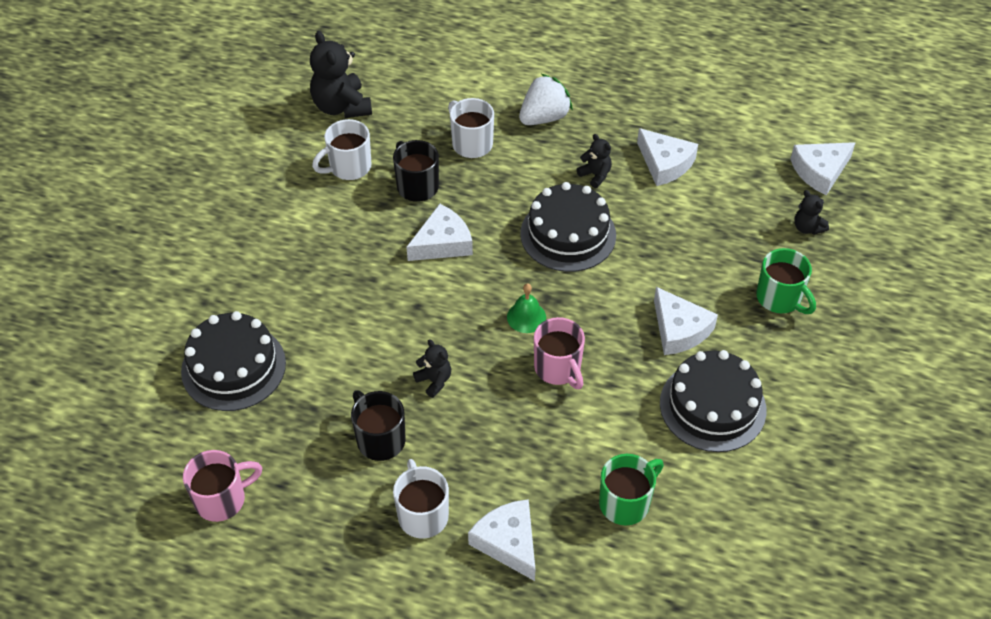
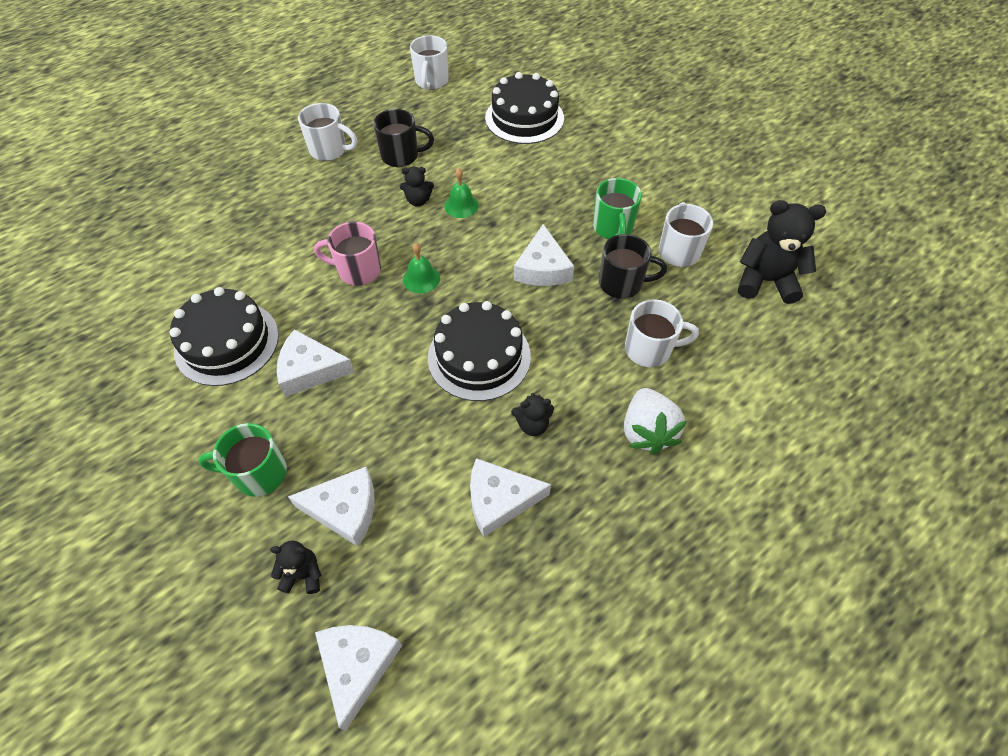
camera: 125 degrees right, 5 degrees up
pink mug [183,450,262,522] -> white mug [410,35,449,90]
white cheese [468,499,536,581] -> white cheese moved to [288,466,375,546]
green mug [599,454,664,525] -> green mug moved to [593,178,642,239]
none -> green bell [444,168,479,218]

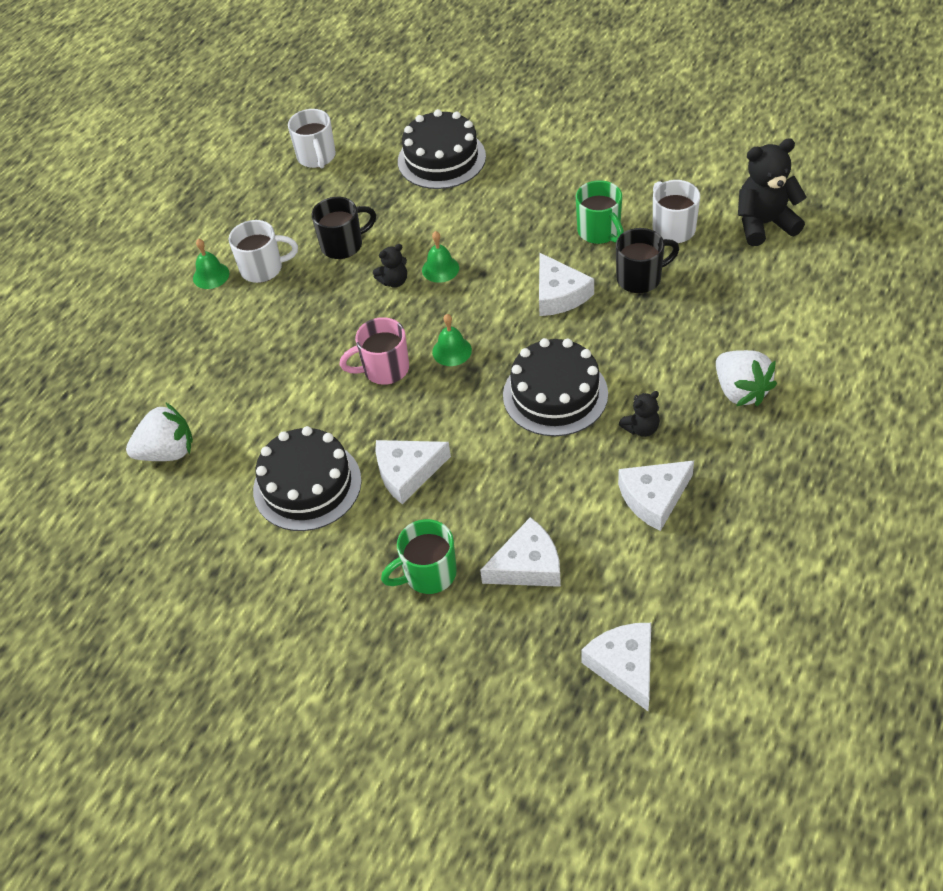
camera: 20 degrees left, 5 degrees down
black teddy bear [270,541,321,594] -> none
white mug [625,299,699,367] -> none
none -> white strawberry [126,402,193,461]
none -> green bell [193,239,229,289]

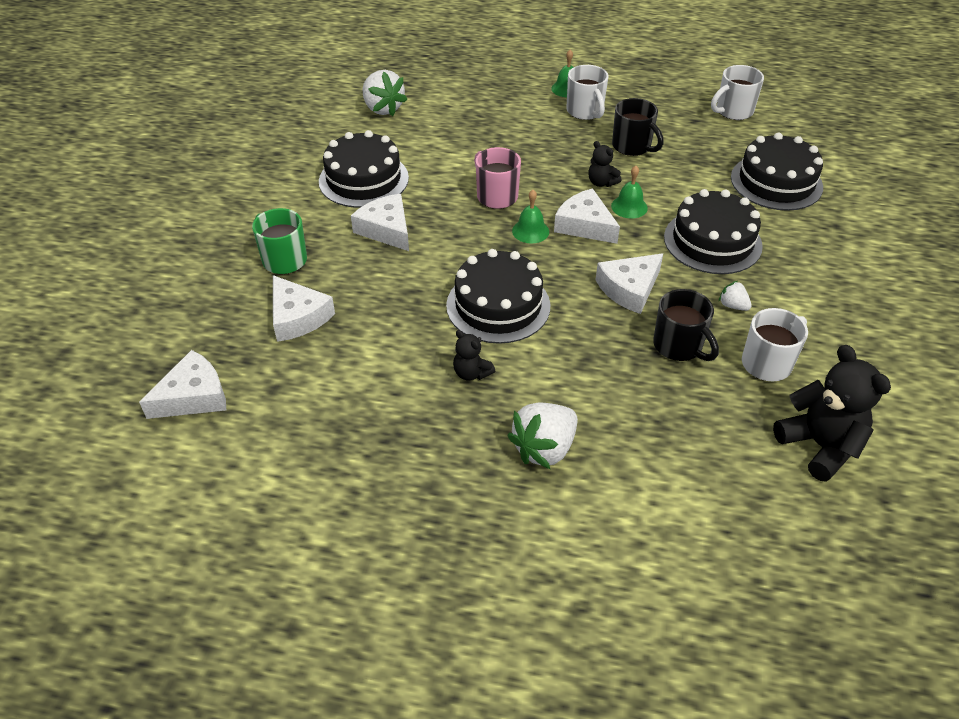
camera: 70 degrees right, 5 degrees down
green mug [576,180,624,244] -> white strawberry [719,281,752,311]
white cheese [618,460,694,531] -> white cheese moved to [554,188,620,244]
none -> black cake [664,189,763,274]

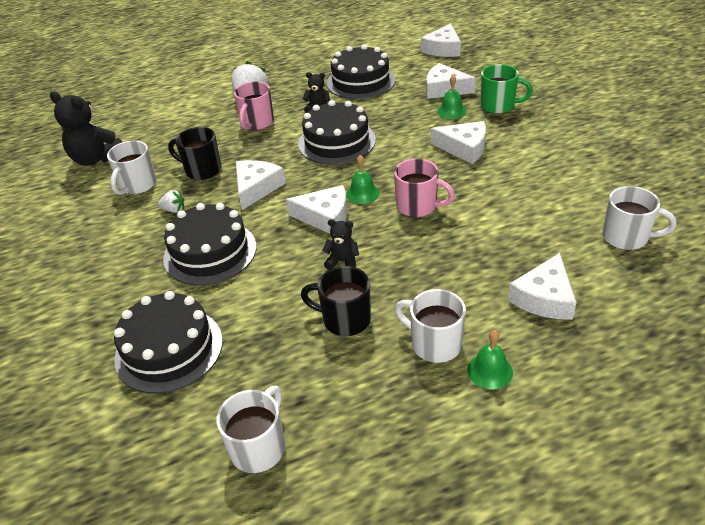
camera: 150 degrees right, 5 degrees down
black cake [319,130,409,208] -> black cake moved to [327,44,395,99]
white strawberry [363,70,408,116] -> white mug [602,186,676,250]
green bell [611,166,648,218] -> green bell moved to [437,75,467,119]
none -> pink mug [234,82,274,130]
none -> white cheese [508,253,577,320]

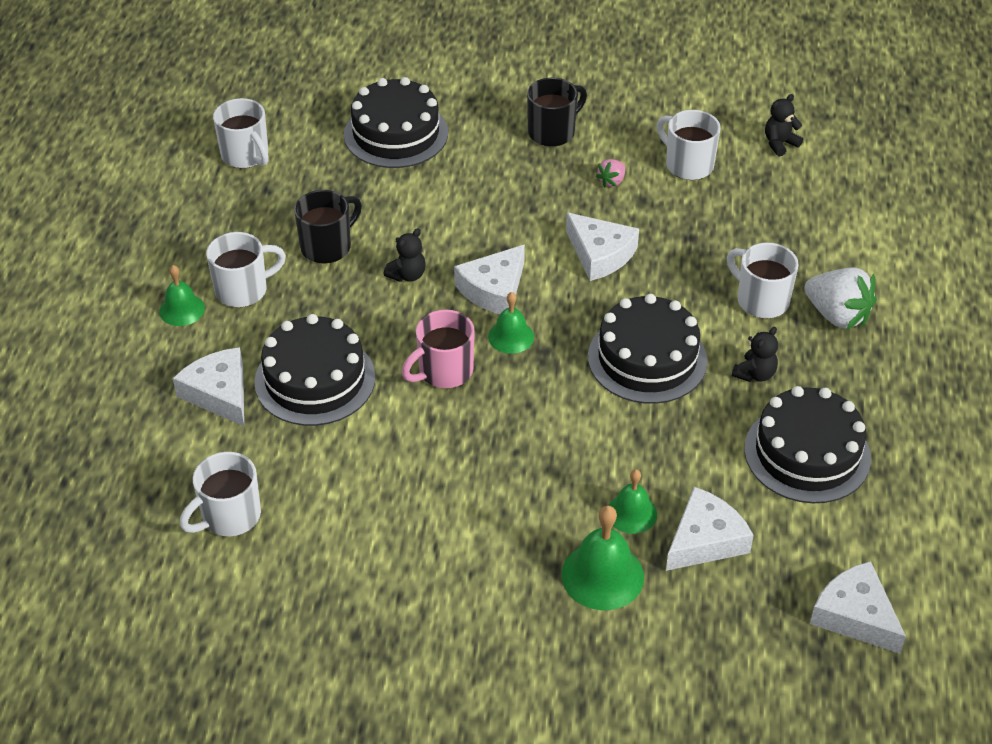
camera: 115 degrees right, 5 degrees up
black teddy bear [50,91,122,166] -> black teddy bear [765,94,803,156], size x0.52
white strawberry [158,190,185,213] -> pink strawberry [596,159,625,188]
black cake [163,203,256,285] -> black cake moved to [254,314,375,426]
black mug [168,127,221,180] -> black mug moved to [527,77,587,147]
pink mug [234,82,274,130] -> white mug [727,243,799,319]
white cheese [431,121,486,164] -> none
green mug [480,64,533,114] -> green bell [561,506,644,610]

